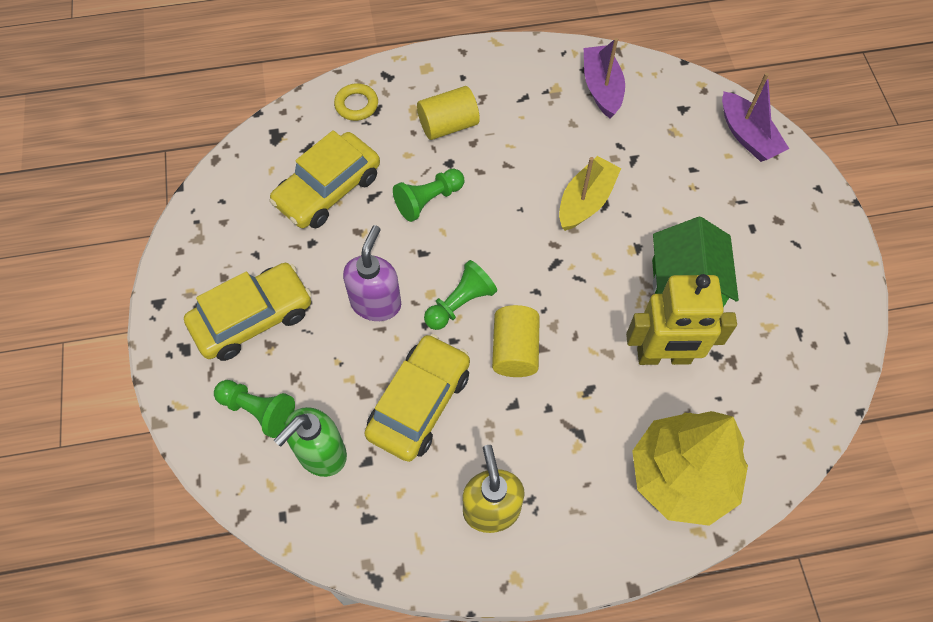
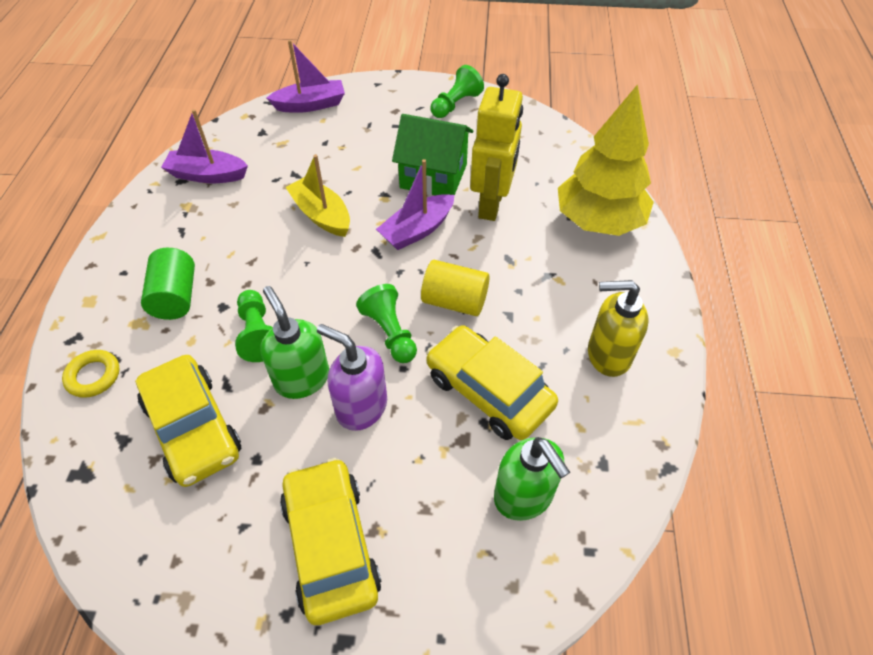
camera: 75 degrees left, 10 degrees down
green pawn [214,380,295,438] -> green pawn moved to [430,65,484,118]
yellow cylinder [417,86,480,140] -> green cylinder [141,248,195,320]
none -> green soap dispenser [260,286,329,399]
none -> purple boat [376,159,454,250]

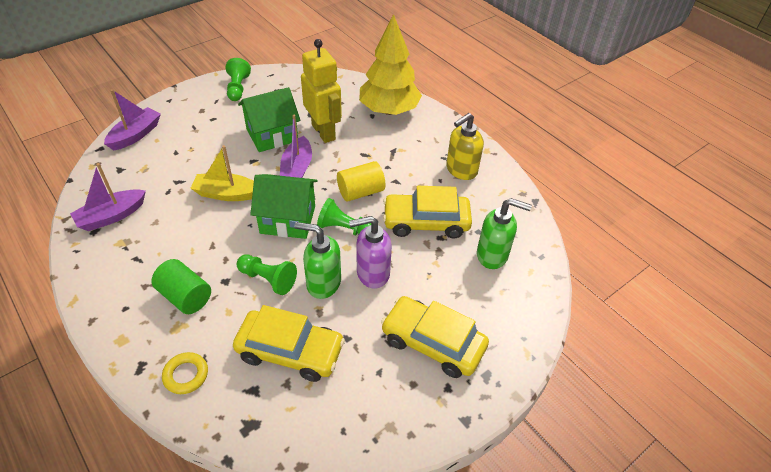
camera: 45 degrees left, 5 degrees down
none -> green house [250,174,318,239]

